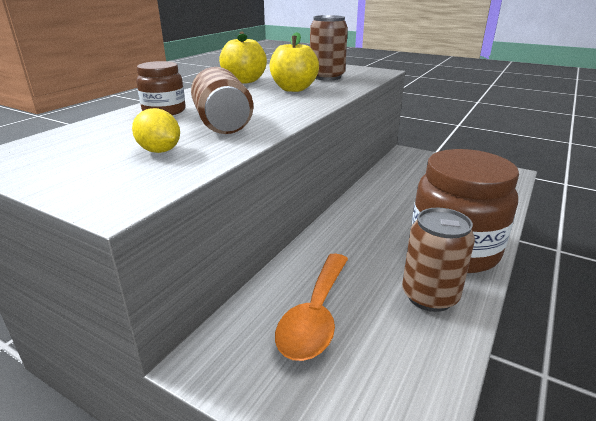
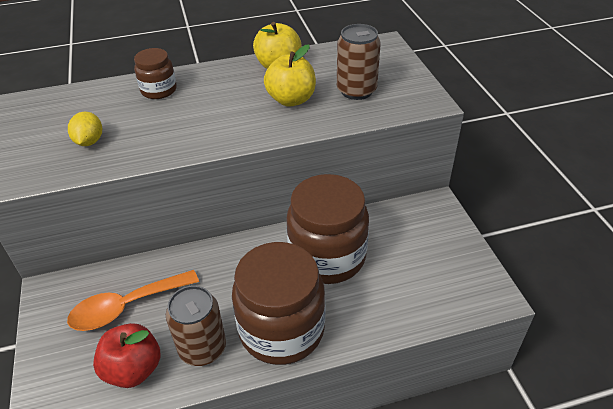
camera: 45 degrees right, 15 degrees up
brown can [191,67,253,134] -> none
none -> red apple [93,323,160,388]
none -> brown jar [286,174,369,284]

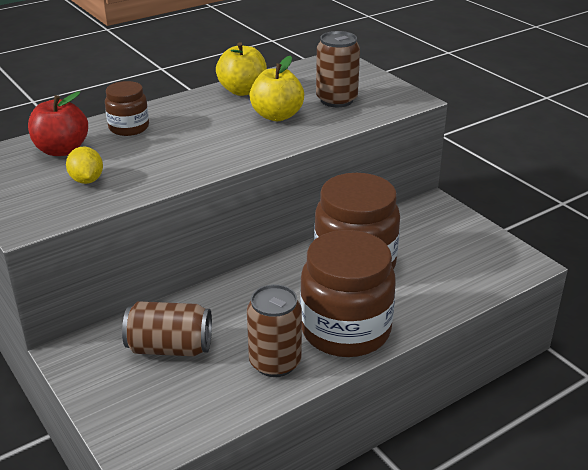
camera: 20 degrees left, 10 degrees down
orange spoon [67,270,199,331] -> brown can [122,301,212,356]
red apple [93,323,160,388] -> red apple moved to [28,91,88,156]

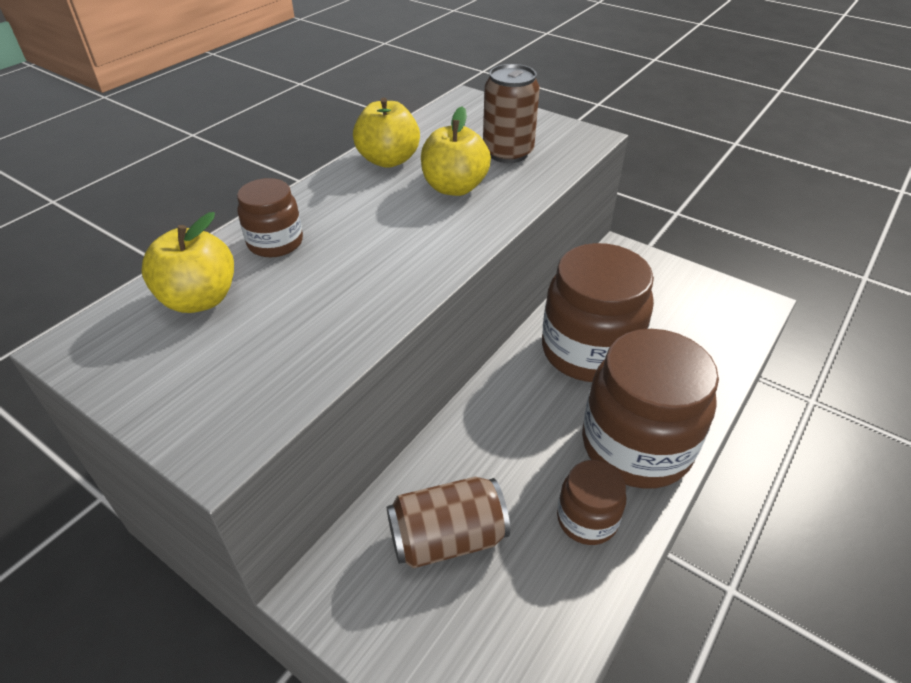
camera: 20 degrees left, 10 degrees up
red apple [28,91,88,156] -> yellow apple [141,212,234,313]
yellow lemon [66,147,103,184] -> none
brown can [247,284,302,377] -> brown jar [557,460,626,545]

